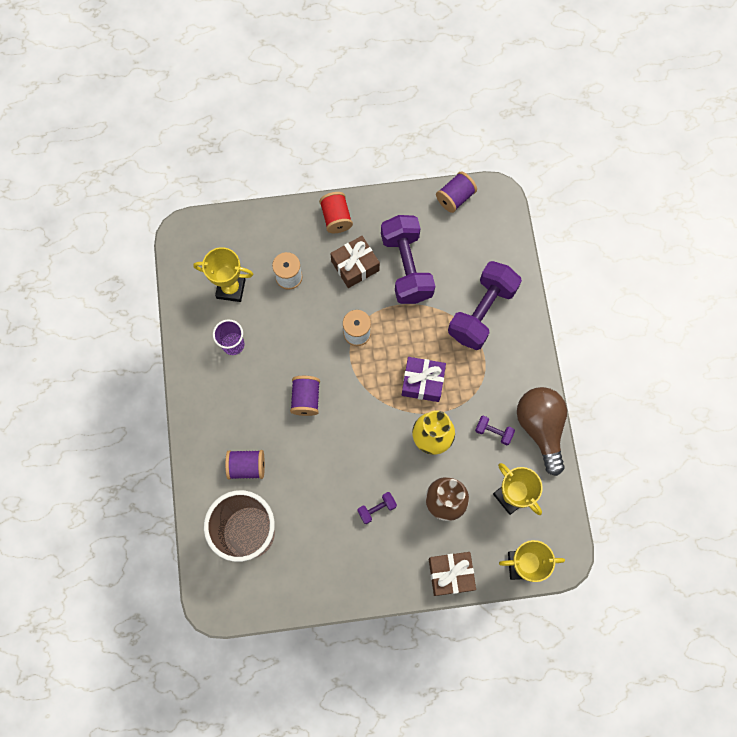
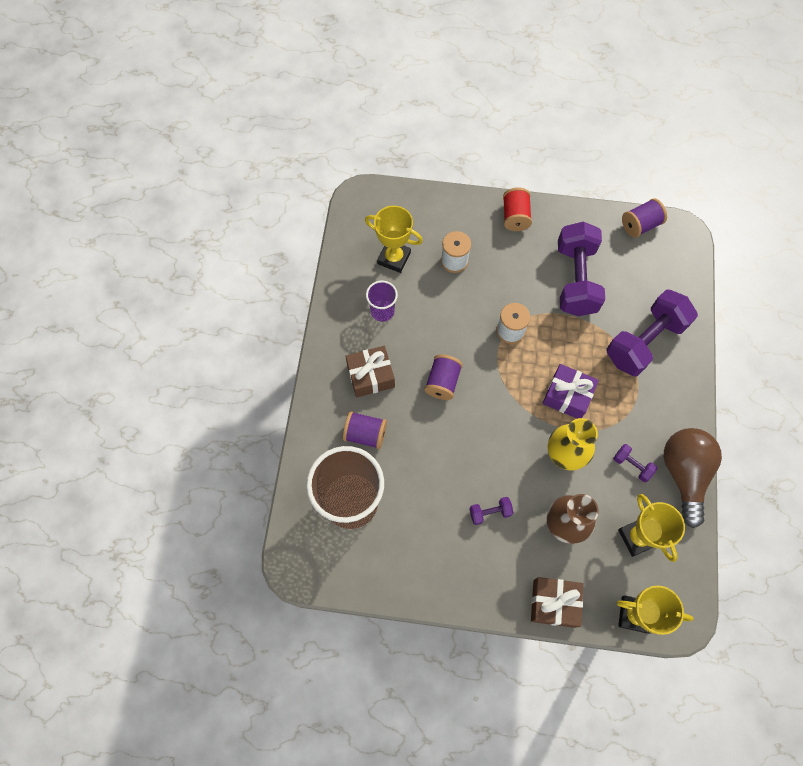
camera: 15 degrees right, 5 degrees down
brown gift [330,236,380,288] -> brown gift moved to [345,346,395,398]

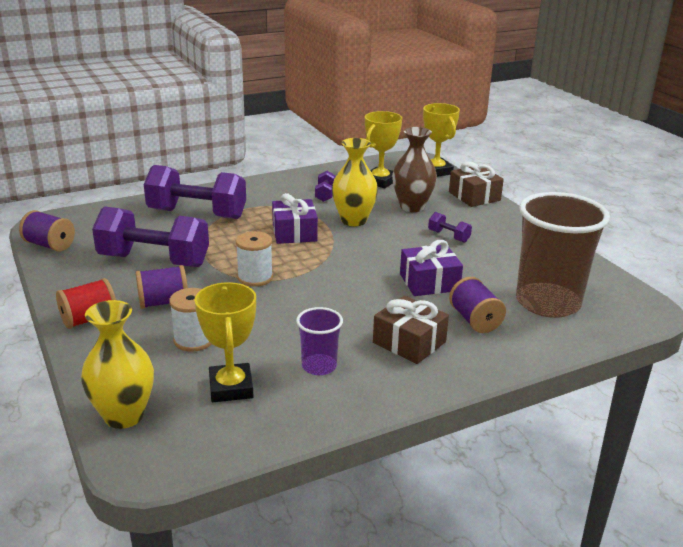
camera: 125 degrees left, 40 degrees down
purple spool [424,354,463,400] -> purple spool moved to [136,265,188,309]
purple dumbbell [558,222,605,316] -> purple dumbbell turned 45 degrees clockwise [92,206,209,267]
brown light bulb [664,428,722,528] -> none
none -> yellow vase [81,300,154,429]
none -> purple gift [400,240,463,296]

